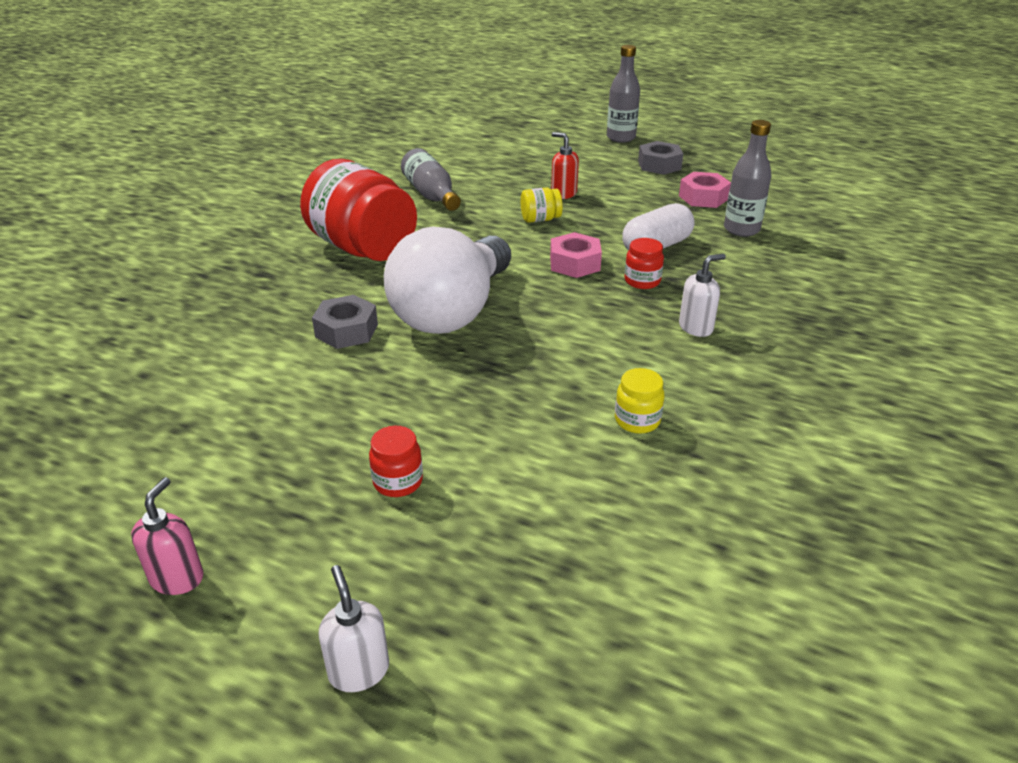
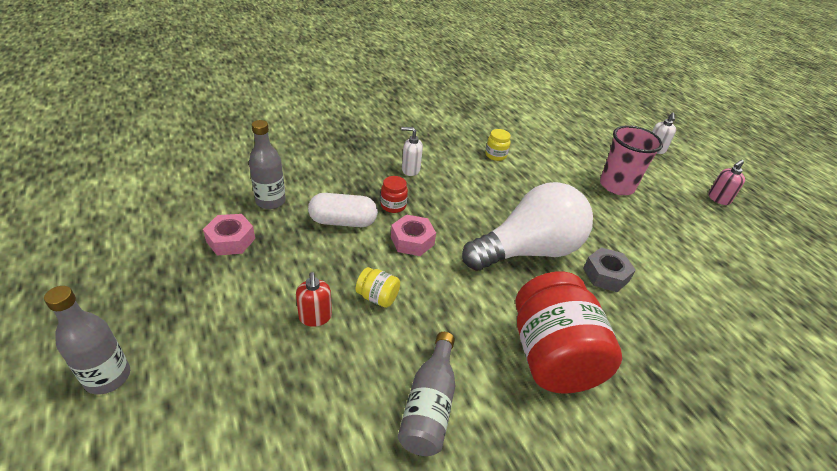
camera: 145 degrees left, 5 degrees up
red jar [369,426,423,497] -> pink cup [600,125,663,195]
grey nut [638,141,683,175] -> none

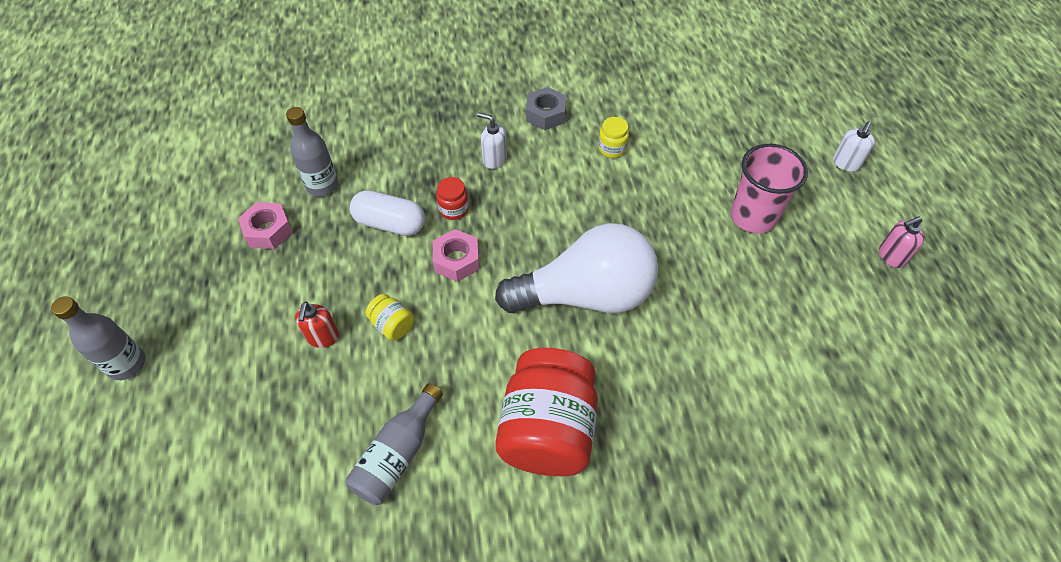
camera: 20 degrees right, 15 degrees up
grey nut [583,247,636,292] -> grey nut moved to [526,87,566,130]

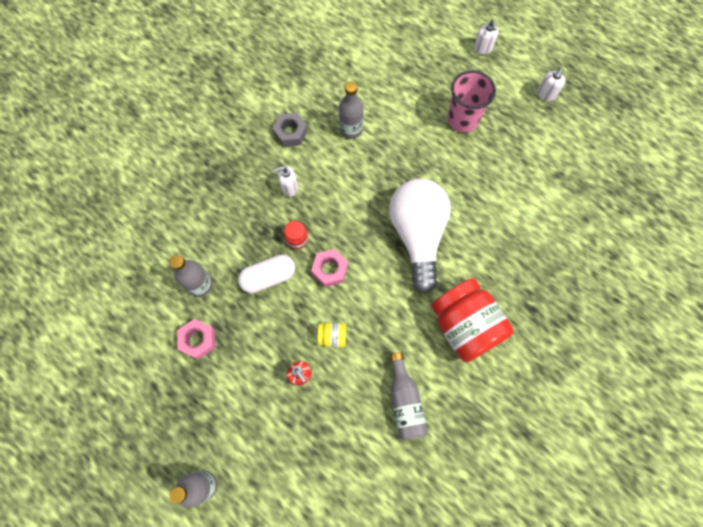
camera: 40 degrees left, 15 degrees up
white light bulb [495,223,658,313] -> white light bulb turned 45 degrees counterclockwise [389,179,451,294]
yellow jar [598,117,629,158] -> grey bottle [339,81,364,139]
pink soap dispenser [879,216,924,268] -> white soap dispenser [537,68,566,101]

